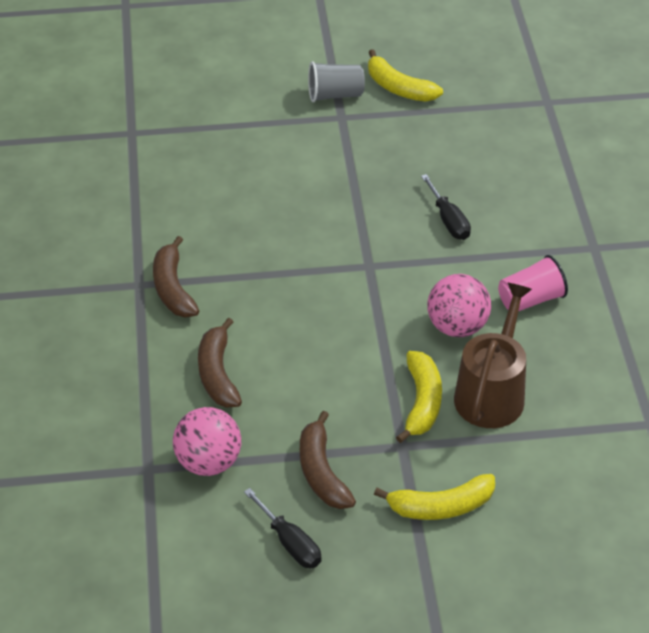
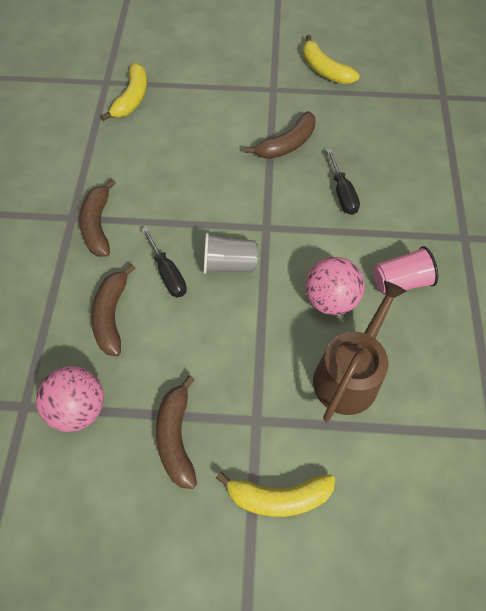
camera: 10 degrees right, 15 degrees up
black screwdriver [244,488,321,568] -> black screwdriver moved to [141,227,187,297]
grey cup [308,61,365,102] -> grey cup moved to [203,233,258,274]
yellow banana [396,351,442,443] -> yellow banana moved to [101,63,147,121]
none -> brown banana [245,111,316,159]

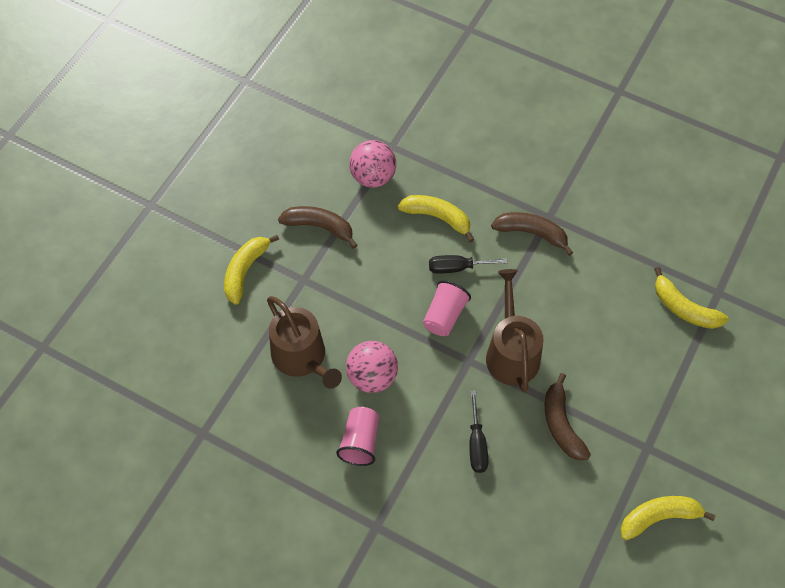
camera: 115 degrees right, 0 degrees up
brown banana [91,264,136,356] -> yellow banana [398,195,474,242]
grey cup [203,233,258,274] -> pink cup [423,280,471,336]
black screwdriver [326,149,360,215] -> black screwdriver turned 105 degrees counterclockwise [469,391,488,473]
none -> brown watering can [486,269,544,392]

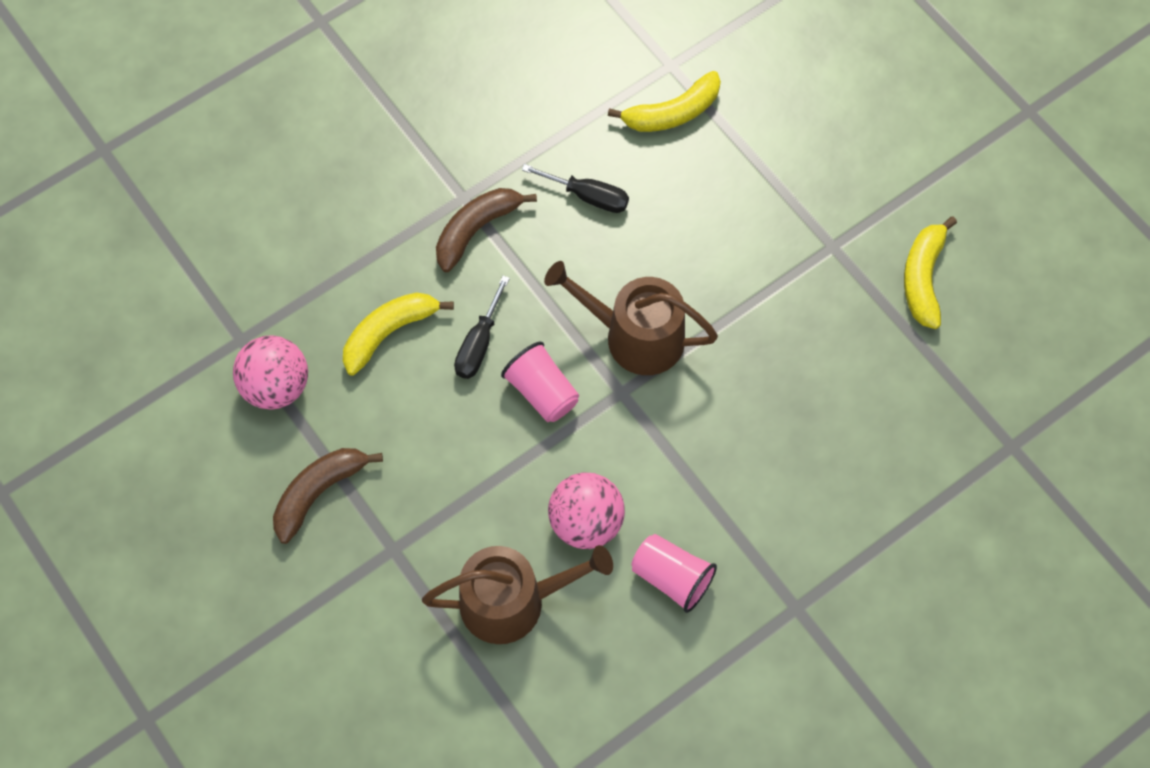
camera: 65 degrees left, 5 degrees up
yellow banana [224,235,279,305] -> none
black screwdriver [469,391,488,473] -> black screwdriver moved to [522,164,629,213]
brown banana [545,373,591,460] -> none

